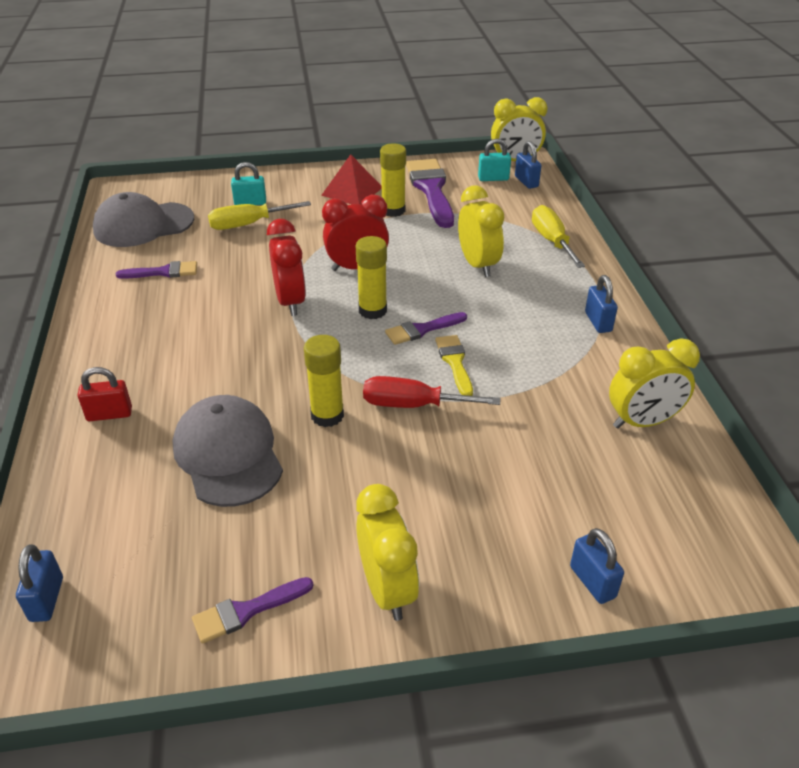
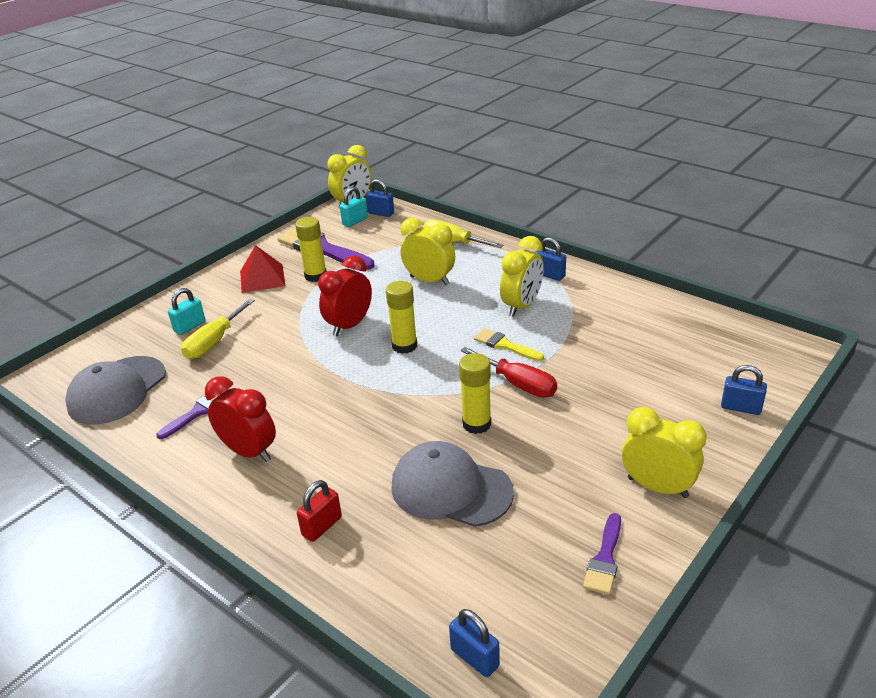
camera: 40 degrees left, 5 degrees down
red clock [267,219,306,316] -> red clock moved to [205,376,276,462]
red screwdriver [363,376,501,408] -> red screwdriver turned 105 degrees counterclockwise [460,347,557,398]
purple brush [385,312,467,345] -> none
yellow clock [609,338,700,429] -> yellow clock moved to [500,236,544,317]

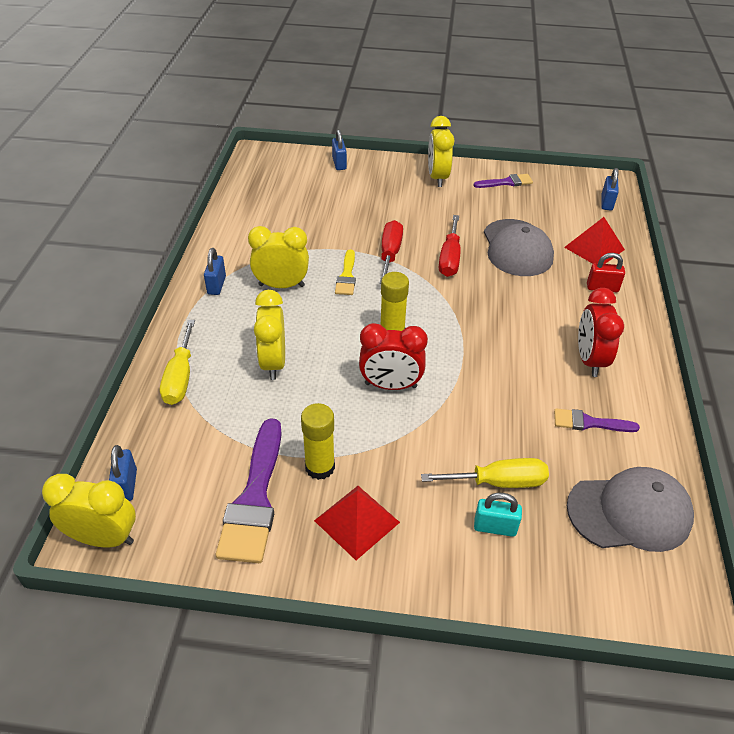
camera: 125 degrees left, 10 degrees up
turquoise padlock [340,187,368,227] -> none
yellow glue stick [459,353,491,434] -> red screwdriver [439,215,460,277]
none -> red pyramid [564,217,625,264]

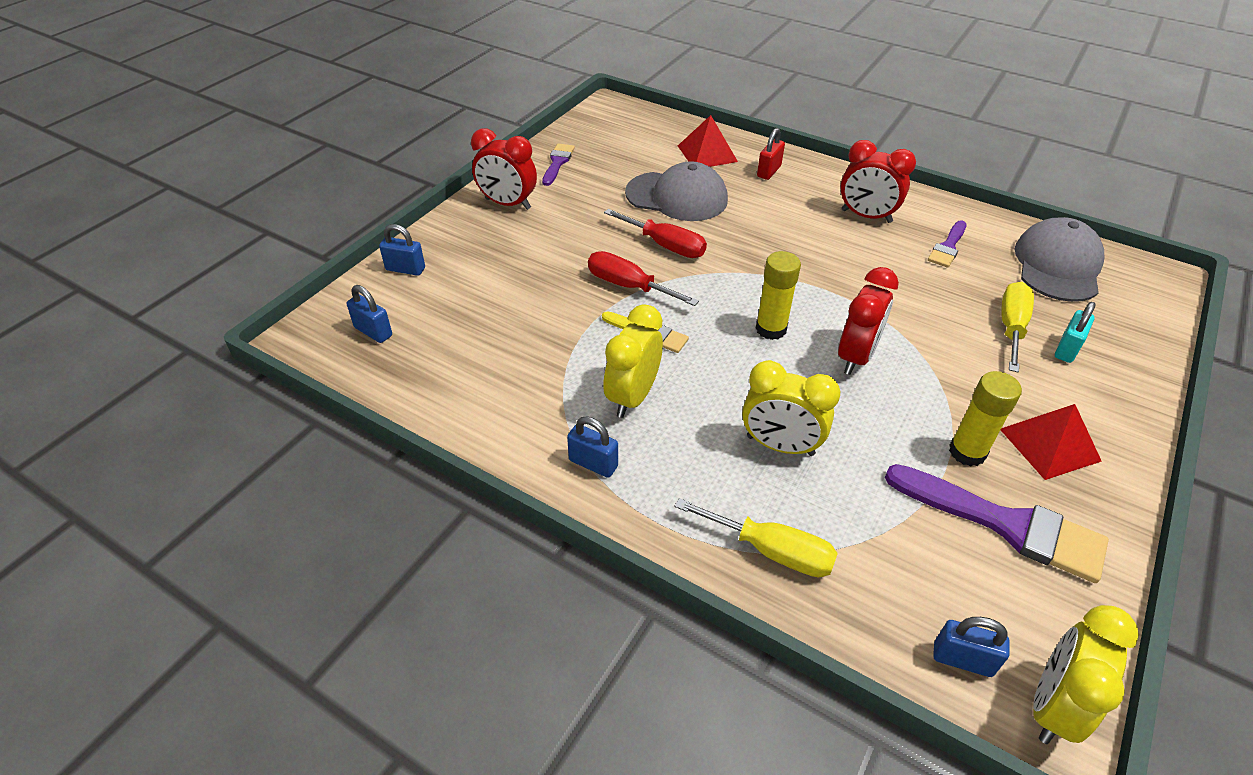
camera: 65 degrees left, 0 degrees up
yellow clock [428,116,454,187] -> red clock [471,128,537,210]
blue padlock [601,168,619,211] -> blue padlock moved to [347,285,392,343]

